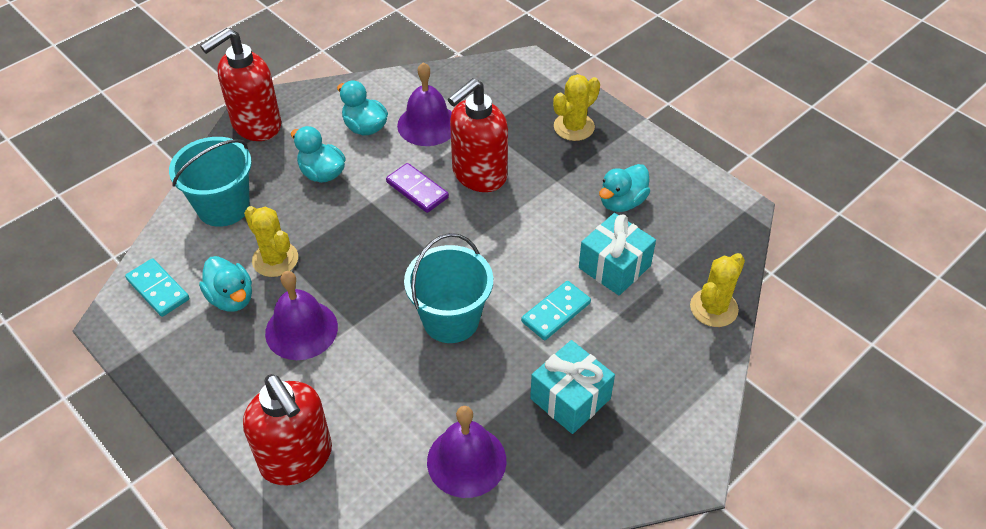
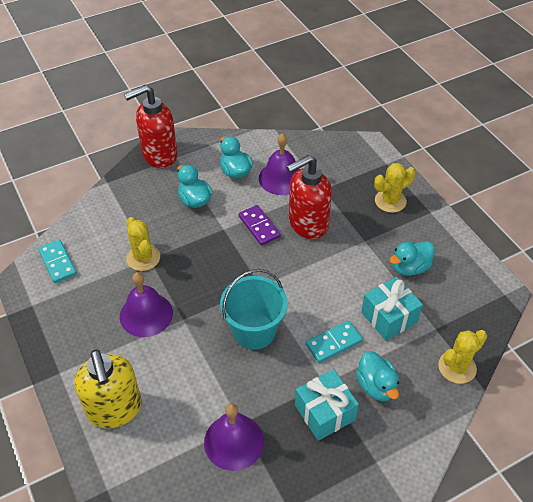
camera: 15 degrees right, 0 degrees up
turquoise bucket [169,137,252,227] -> none
turquoise duck [199,256,252,312] -> turquoise duck moved to [356,351,399,401]
red soap dispenser [243,374,332,486] -> yellow soap dispenser [74,349,142,428]

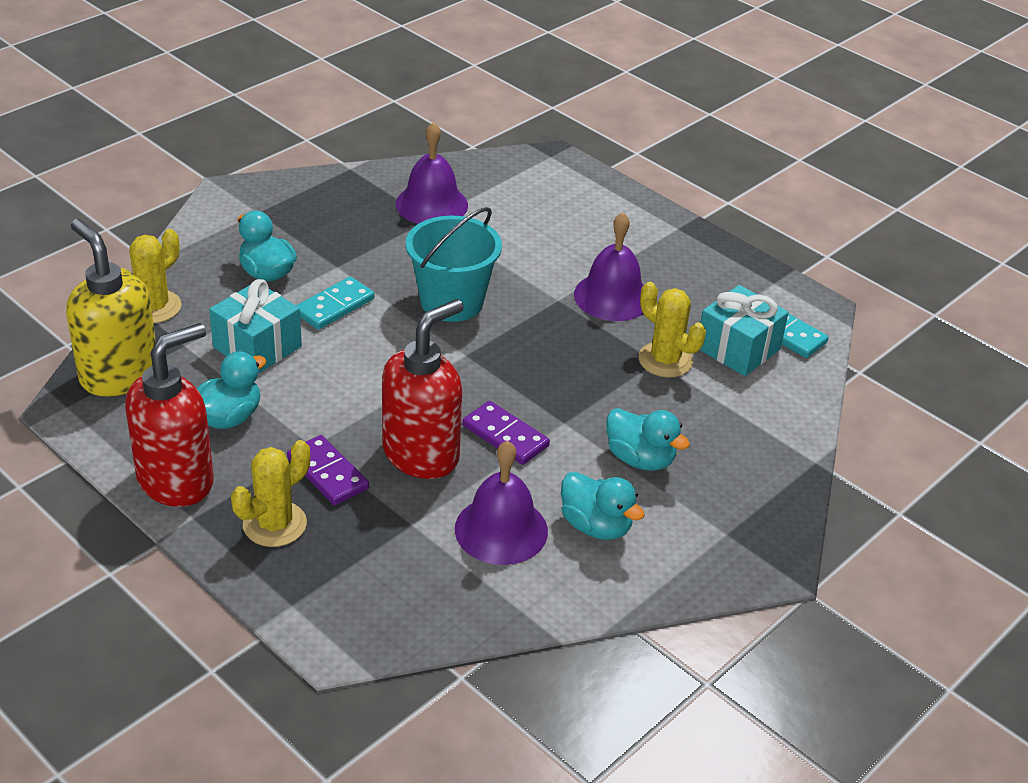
camera: 160 degrees right, 10 degrees down
yellow soap dispenser [74,349,142,428] -> yellow soap dispenser moved to [66,219,156,396]
red soap dispenser [124,85,177,168] -> red soap dispenser moved to [125,323,214,507]
turquoise gift [295,369,359,441] -> turquoise gift moved to [700,285,789,376]
none -> purple domino [287,435,369,505]

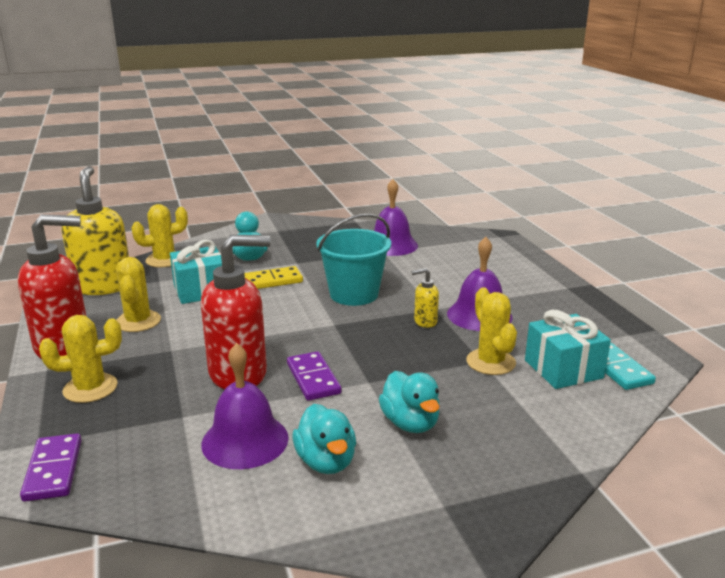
camera: 30 degrees right, 15 degrees down
turquoise duck [197,351,266,429] -> yellow cactus [116,257,161,332]
purple domino [287,435,369,505] -> purple domino moved to [20,433,81,502]
turquoise domino [296,277,375,330] -> yellow domino [244,266,303,289]
none -> yellow soap dispenser [411,268,439,328]

